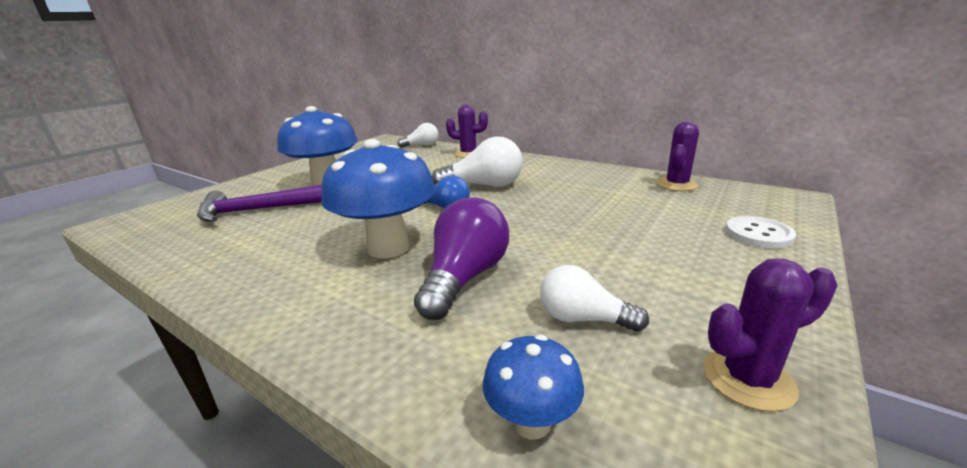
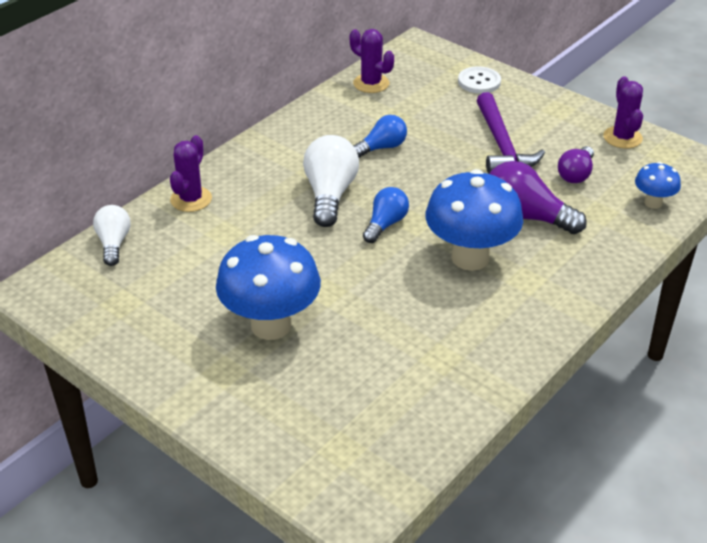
camera: 85 degrees left, 15 degrees up
purple hammer [197,185,322,222] -> purple hammer moved to [476,92,545,174]
white light bulb [540,265,649,332] -> purple light bulb [558,146,594,183]
none -> blue light bulb [353,115,407,158]

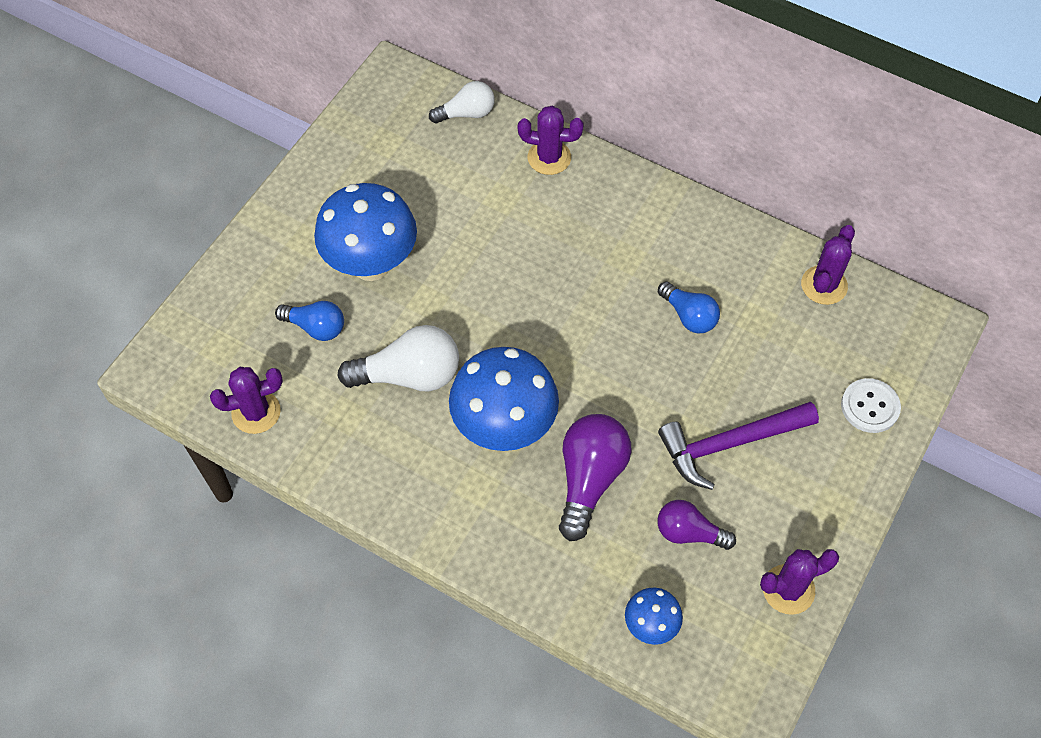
camera: 80 degrees right, 20 degrees up
white light bulb [303,135,359,227] -> white light bulb moved to [337,325,459,391]
blue light bulb [363,187,409,243] -> blue light bulb moved to [275,301,344,341]
none -> purple cactus [210,367,283,434]

